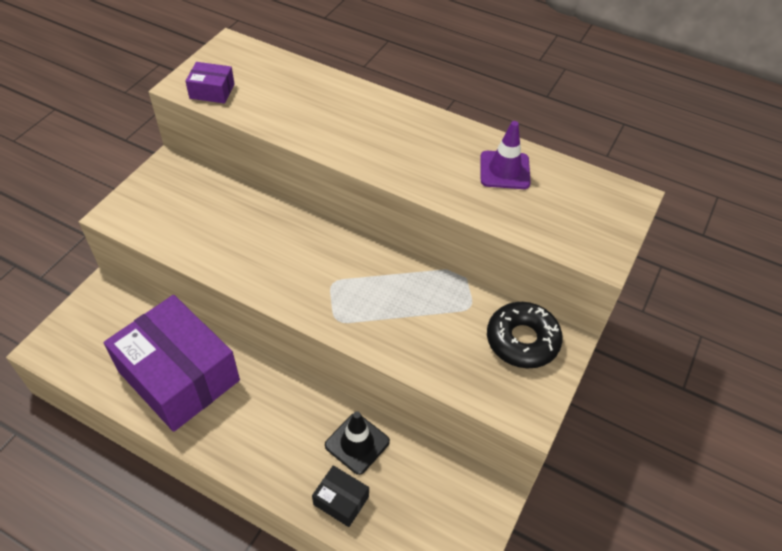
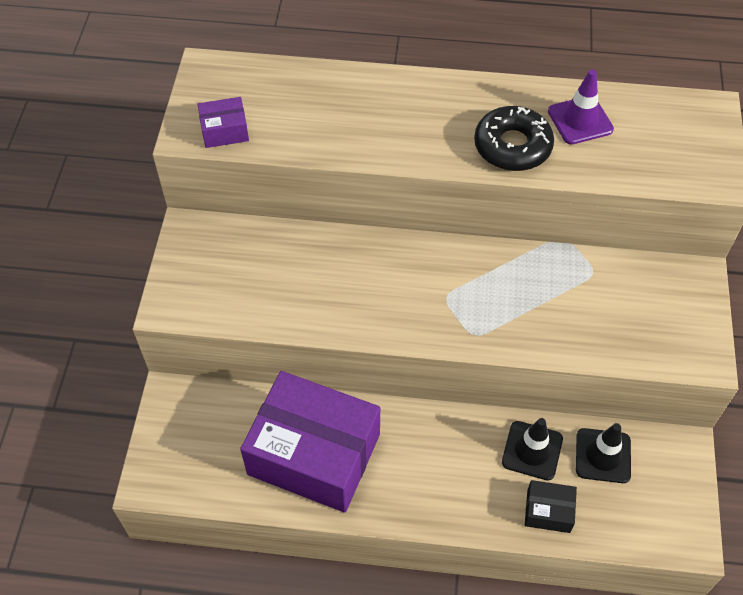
camera: 20 degrees left, 5 degrees up
black donut [487,302,563,368] -> black donut moved to [474,106,554,171]
none -> black traffic cone [576,423,631,483]

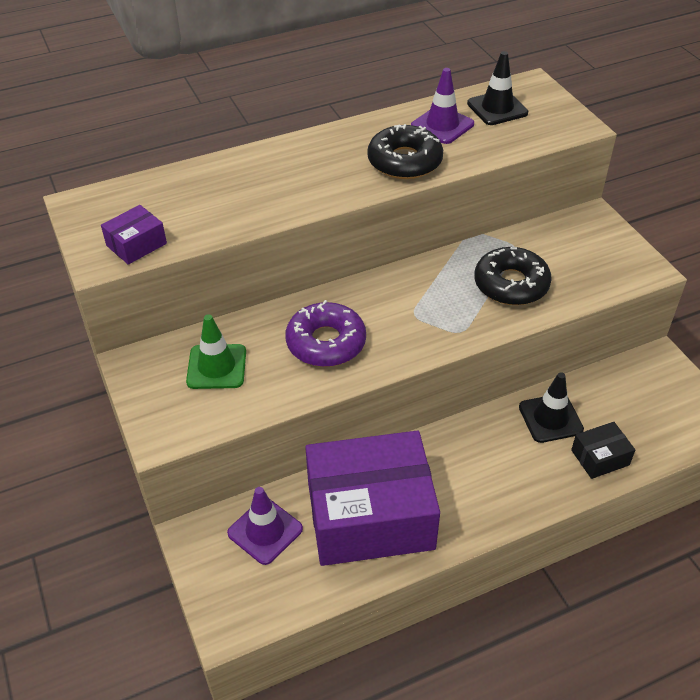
camera: 30 degrees left, 10 degrees down
black traffic cone [576,423,631,483] -> black traffic cone moved to [467,51,528,125]
none -> green traffic cone [186,314,246,389]
none -> purple traffic cone [227,487,303,565]
none -> purple donut [285,300,366,367]
none -> black donut [474,247,552,305]

